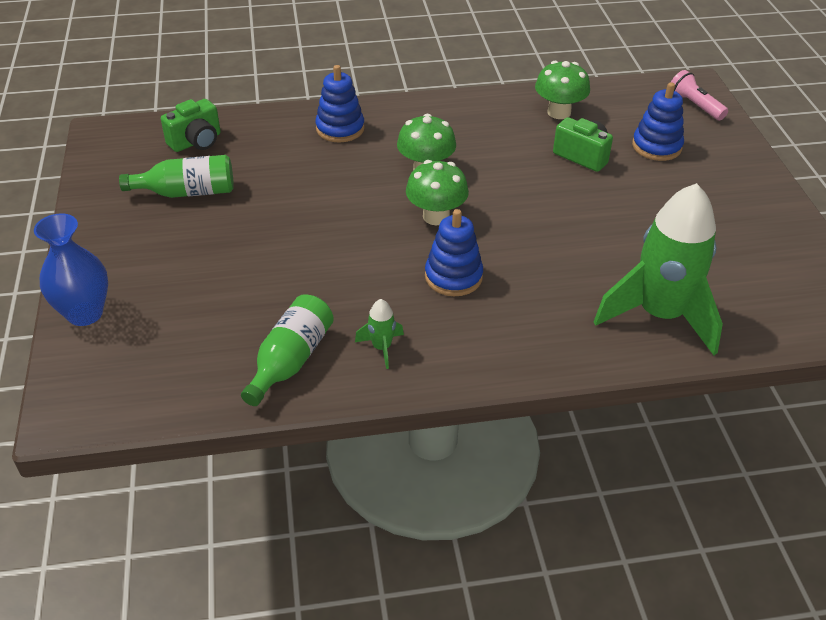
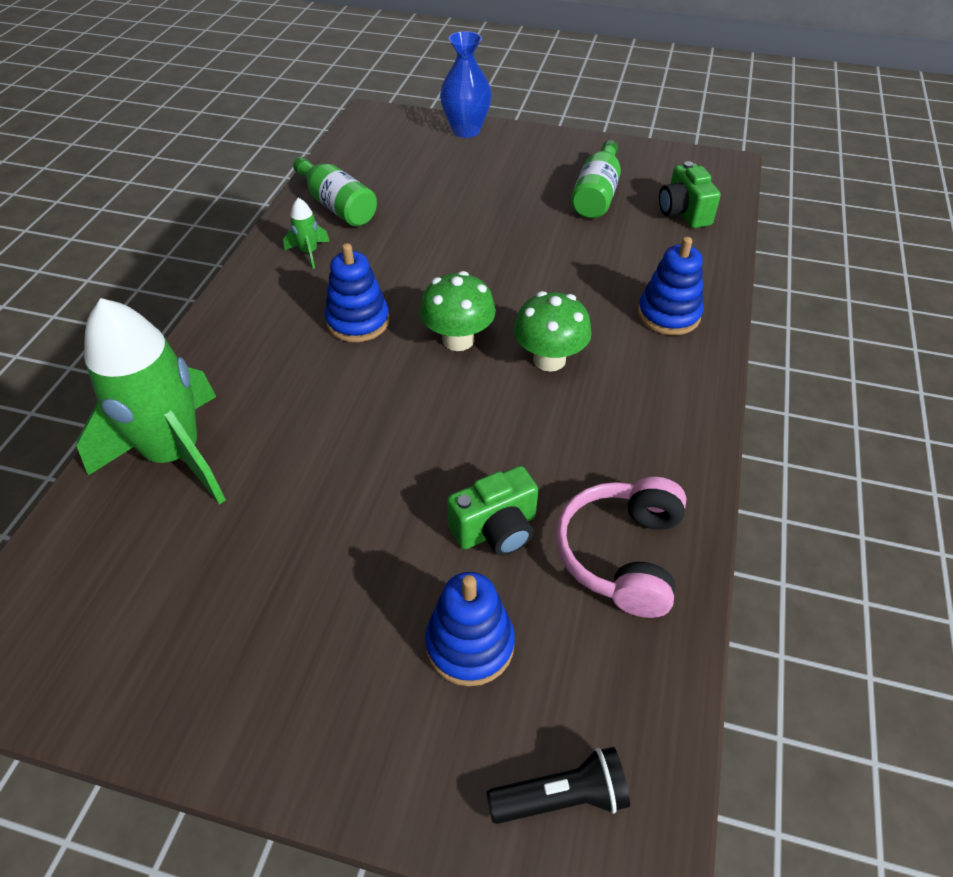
camera: 115 degrees right, 5 degrees up
green mushroom [535,61,590,119] -> pink headphones [556,477,687,618]
pink flashlight [671,70,728,121] -> black flashlight [487,747,630,824]

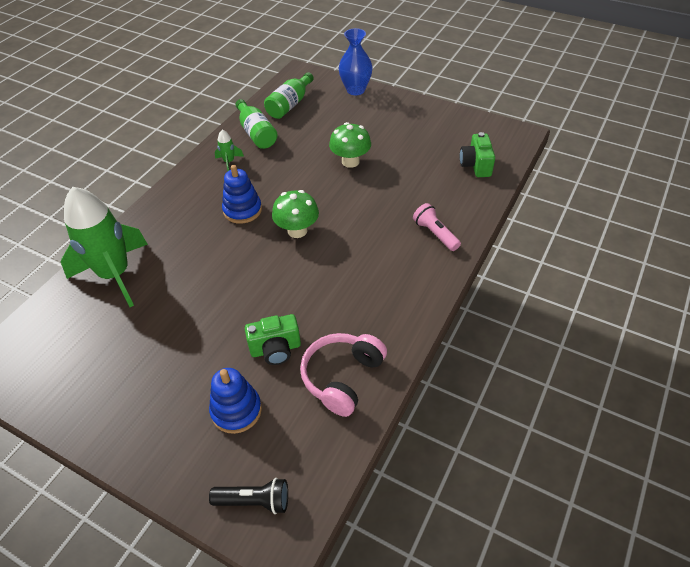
camera: 15 degrees right, 0 degrees up
green mushroom [514,291,592,372] -> green mushroom moved to [329,122,371,168]
green bottle [571,140,621,218] -> green bottle moved to [264,72,314,119]
blue stacking toy [638,237,703,335] -> pink flashlight [413,203,461,251]

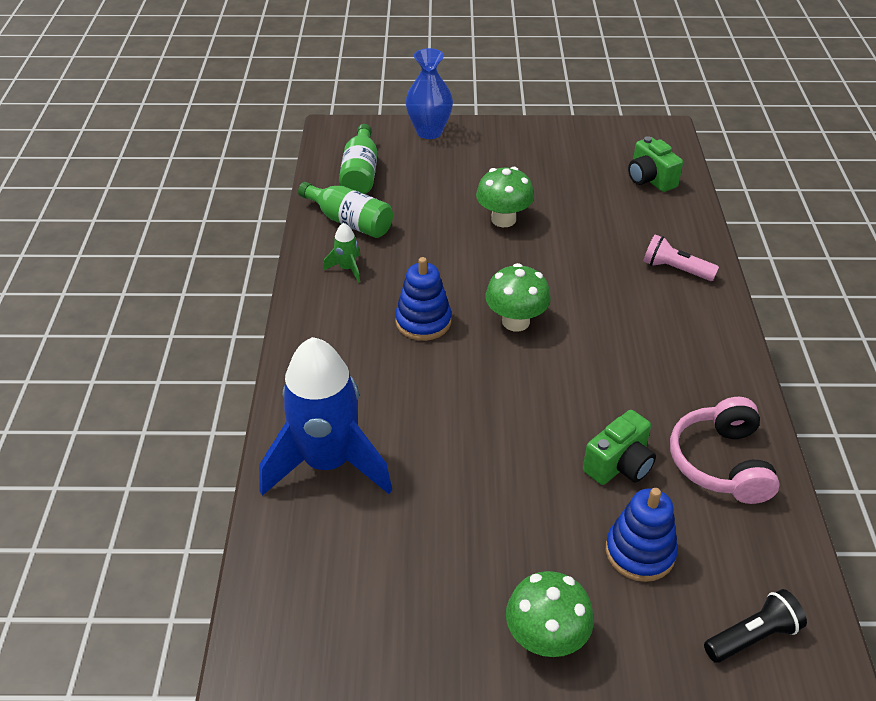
camera: 30 degrees left, 5 degrees down
green rocket [61,187,148,307] -> blue rocket [259,337,392,496]
none -> green mushroom [506,571,594,657]

